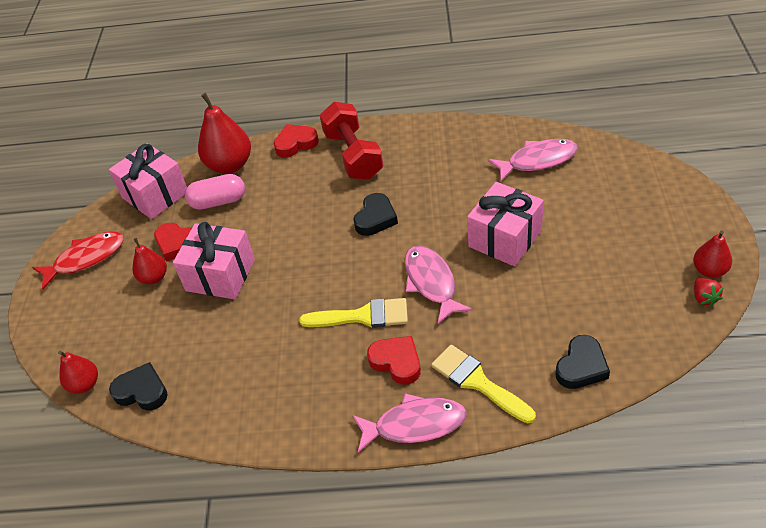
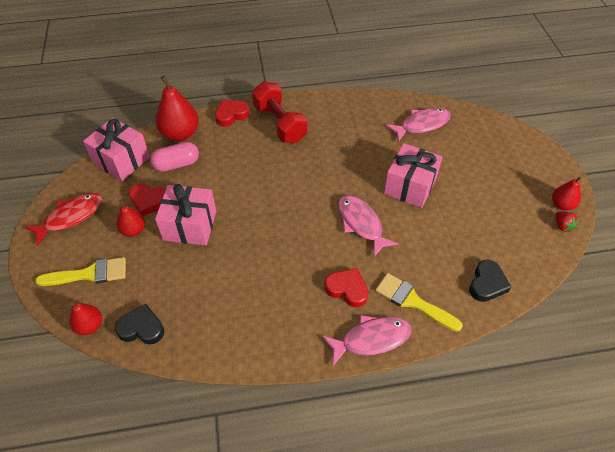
camera: 15 degrees left, 5 degrees up
yellow brush [300,298,408,328] -> yellow brush moved to [35,257,126,286]
black heart [353,193,398,236] -> none

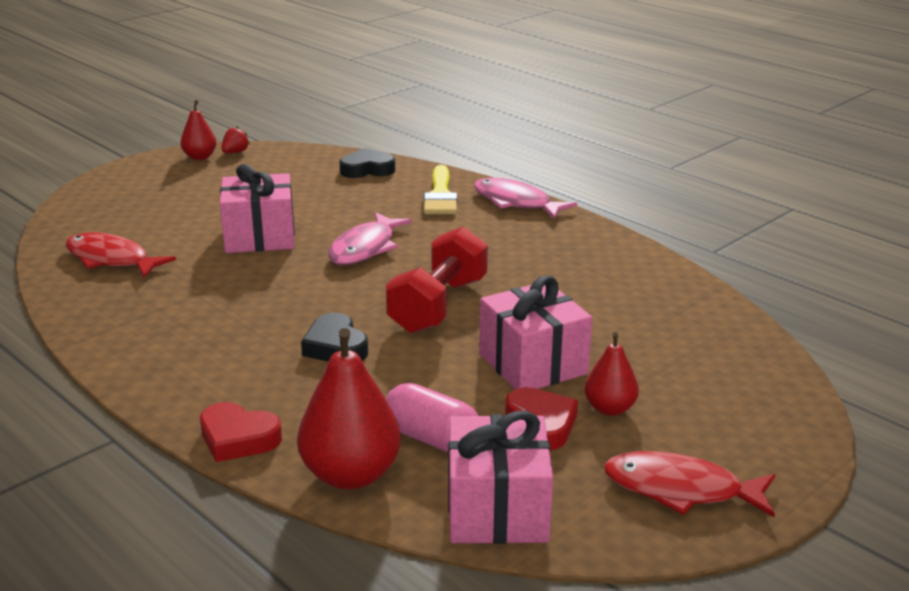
camera: 125 degrees left, 25 degrees down
yellow brush [35,257,126,286] -> none
red pear [69,302,102,335] -> none
black heart [114,304,164,344] -> black heart moved to [301,313,368,361]
red dumbbell [252,81,307,143] -> red dumbbell moved to [386,226,488,333]
red heart [325,268,368,307] -> none
pink fish [386,108,451,142] -> red fish [66,232,176,278]

